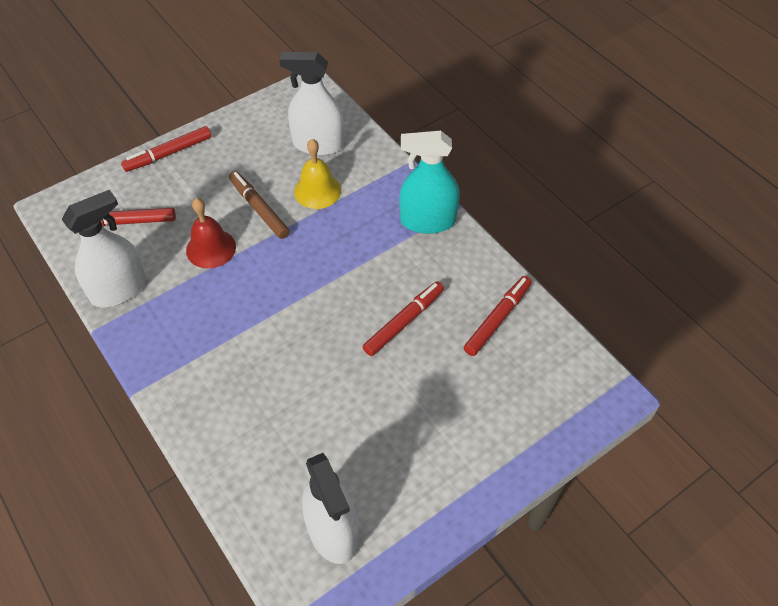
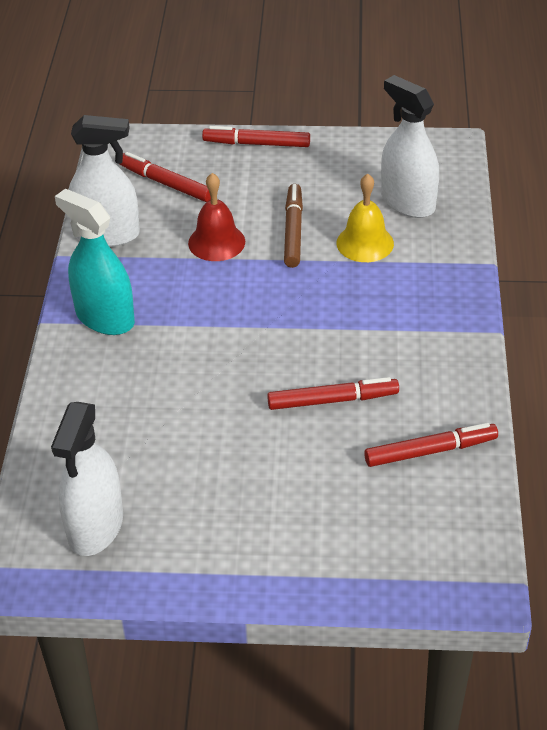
camera: 40 degrees right, 10 degrees down
turquoise spray bottle [399,131,460,234] -> turquoise spray bottle moved to [55,188,135,335]

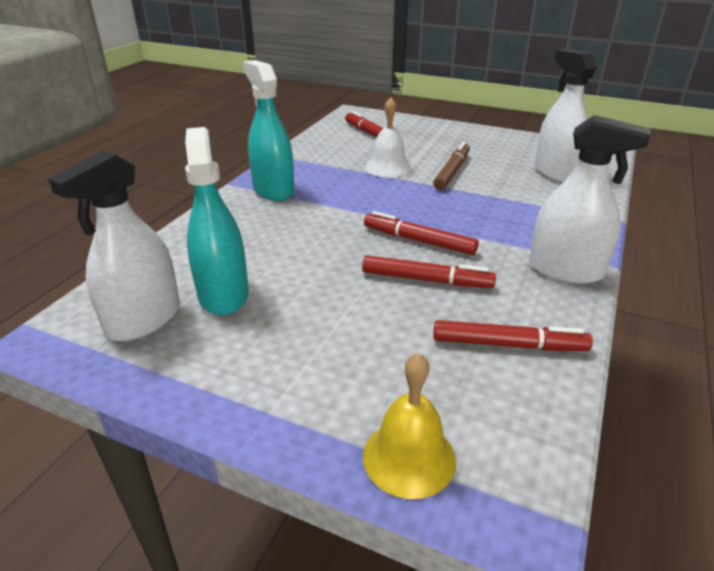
camera: 20 degrees right, 10 degrees down
white spray bottle [68,115,140,247] -> white spray bottle moved to [529,115,650,284]
red bell [188,173,245,261] -> white bell [365,97,412,177]
red marker [202,126,310,147] -> red marker moved to [364,211,479,255]
yellow bell [337,174,394,262] -> yellow bell moved to [363,353,456,499]
none -> turquoise spray bottle [185,127,249,315]

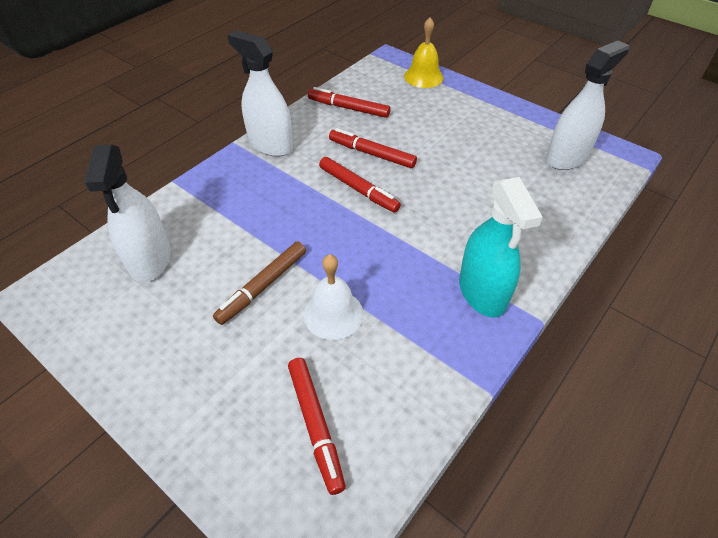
camera: 165 degrees left, 15 degrees up
turquoise spray bottle [185,127,249,315] -> none

